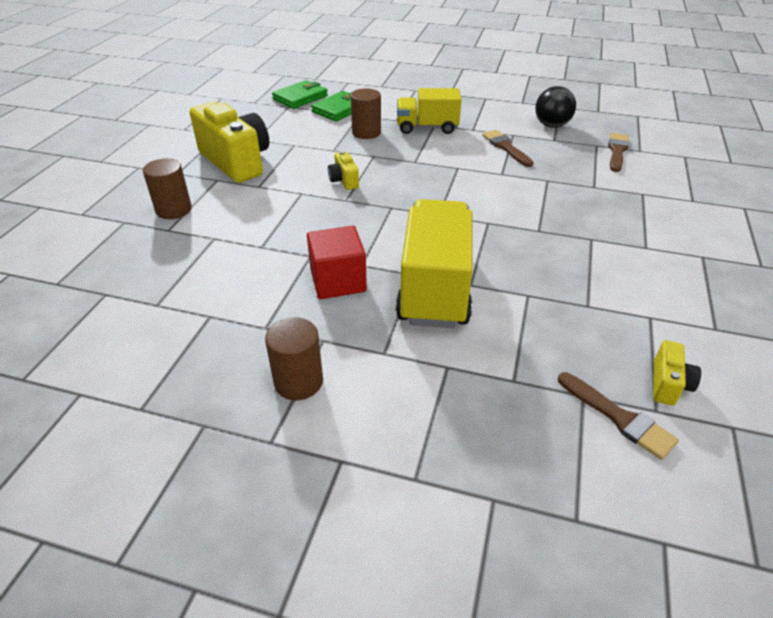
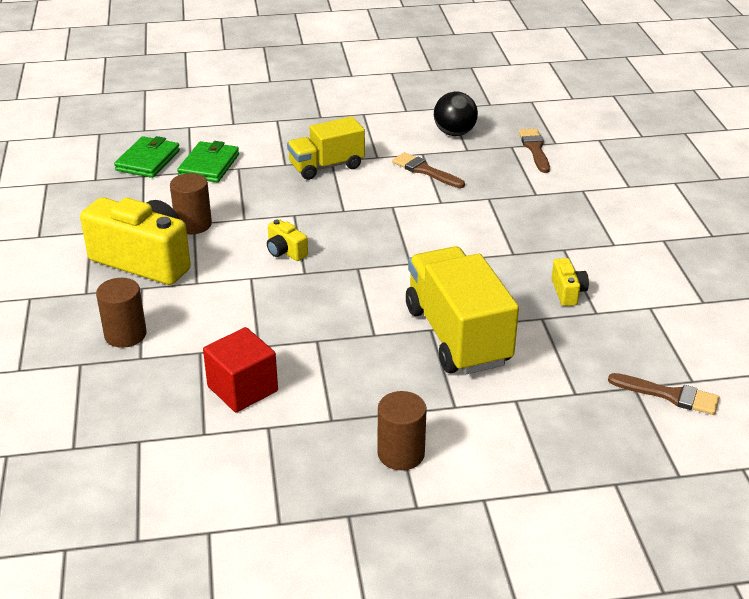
camera: 25 degrees left, 5 degrees down
red cube [307,226,367,299] -> red cube moved to [203,327,278,412]
brown cylinder [351,88,381,139] -> brown cylinder moved to [170,173,212,234]
yellow camera [653,340,701,406] -> yellow camera moved to [551,258,589,306]

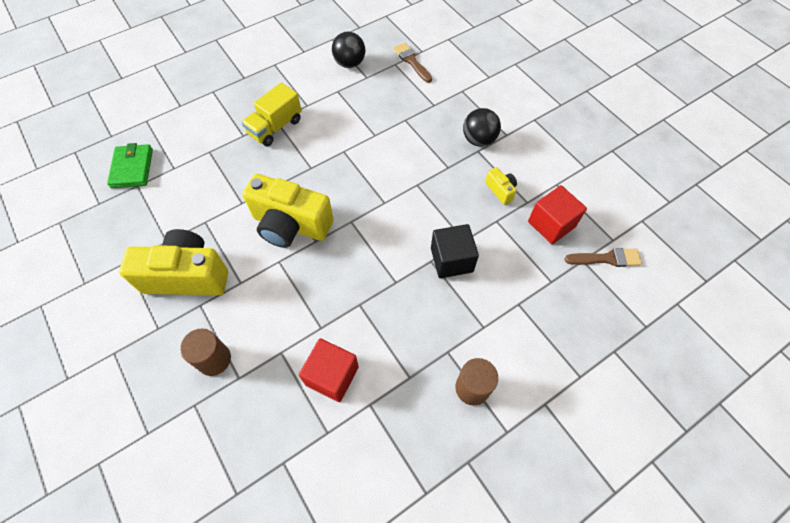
camera: 25 degrees left, 25 degrees up
brown cylinder [170,173,212,234] -> none
green wallet [177,141,239,182] -> none
yellow camera [267,219,308,261] -> yellow camera [242,174,334,248], size x2.29
brown brush [392,152,465,188] -> none
yellow truck [406,246,519,374] -> black cube [431,224,479,278]
none -> black ball [463,108,501,147]
none -> red cube [528,185,587,244]

